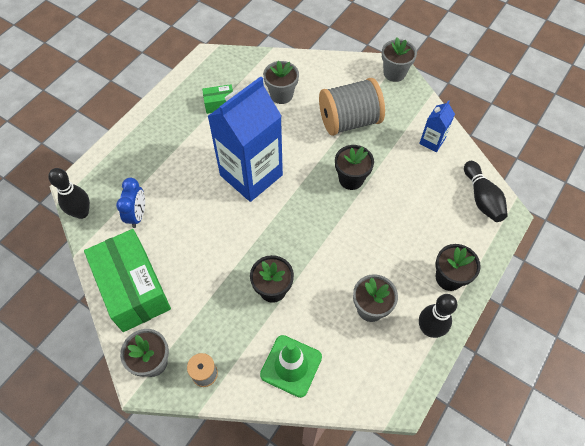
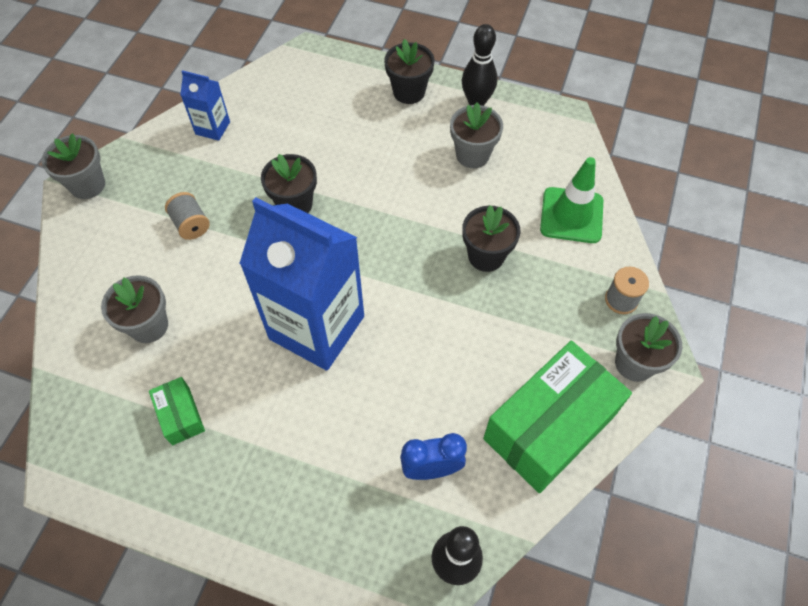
camera: 105 degrees left, 0 degrees up
grey spool [319,78,385,136] -> grey spool [165,192,210,240], size x0.46
black bowling pin [464,161,508,222] -> none

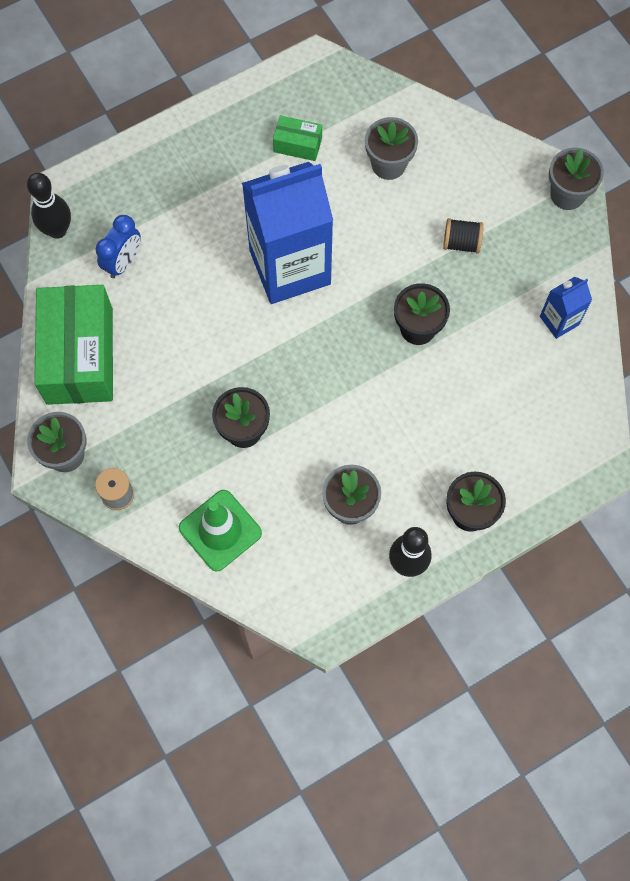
camera: 130 degrees right, 10 degrees up
grey spool [165,192,210,240] -> black spool [443,218,484,253]

